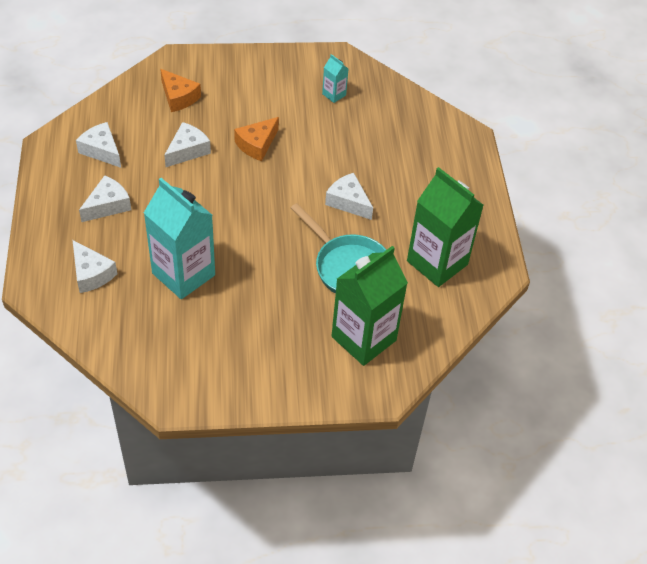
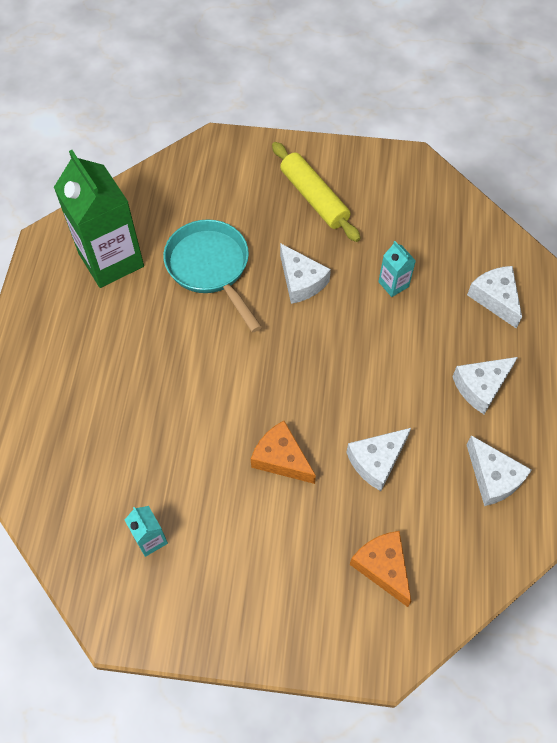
camera: 165 degrees left, 10 degrees up
turquoise carton [144,178,215,299] -> turquoise carton [378,241,416,297], size x0.44
orange cheese [234,117,279,161] -> orange cheese turned 105 degrees counterclockwise [251,421,316,484]
white cheese [325,173,373,220] -> white cheese moved to [280,243,331,304]
green carton [332,246,408,366] -> none
none -> yellow rolling pin [272,142,361,242]

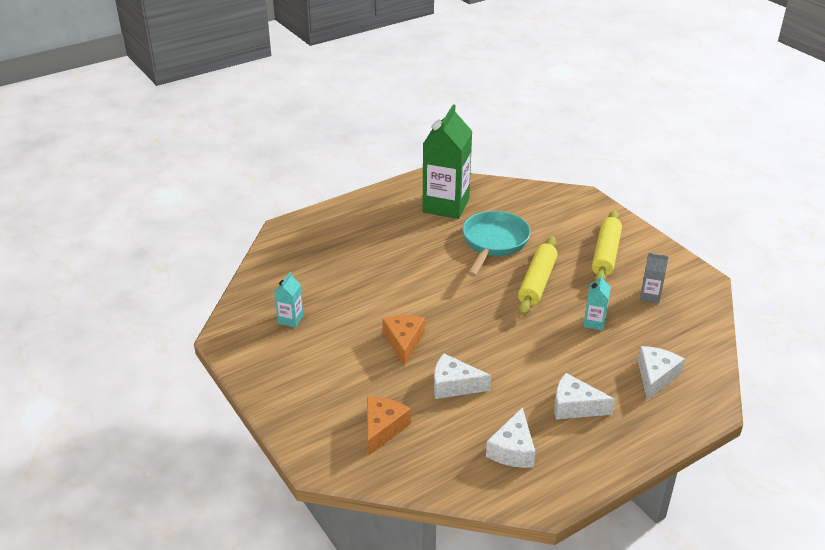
camera: 50 degrees right, 25 degrees down
white cheese [280,243,331,304] -> yellow rolling pin [518,236,558,315]
none -> grey carton [640,253,669,303]

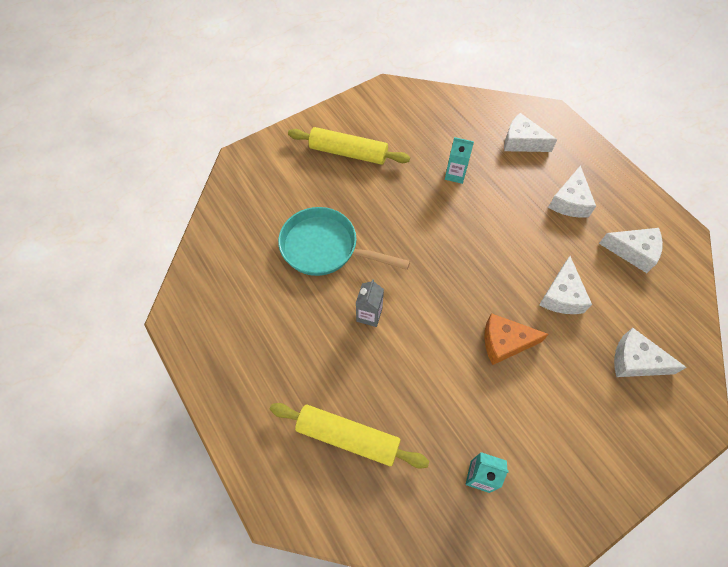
camera: 90 degrees left, 25 degrees up
orange cheese [367,397,411,456] -> white cheese [614,328,687,377]
green carton [423,104,473,219] -> none
yellow rolling pin [518,236,558,315] -> yellow rolling pin moved to [270,403,429,469]
grey carton [640,253,669,303] -> grey carton moved to [356,279,384,327]

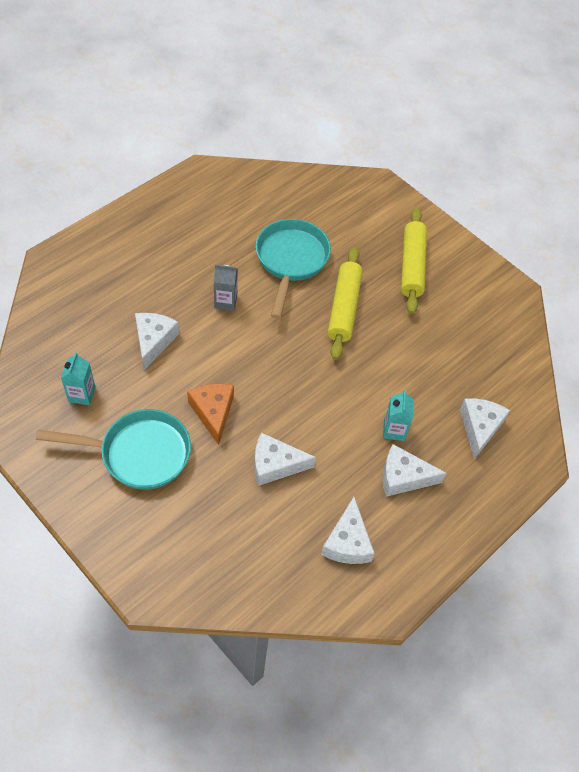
camera: 75 degrees right, 5 degrees down
yellow rolling pin [270,403,429,469] -> yellow rolling pin moved to [328,247,363,360]
turquoise carton [445,137,474,184] -> turquoise carton moved to [383,390,414,441]
white cheese [614,328,687,377] -> white cheese moved to [135,313,179,370]
none -> turquoise pan [36,409,191,490]

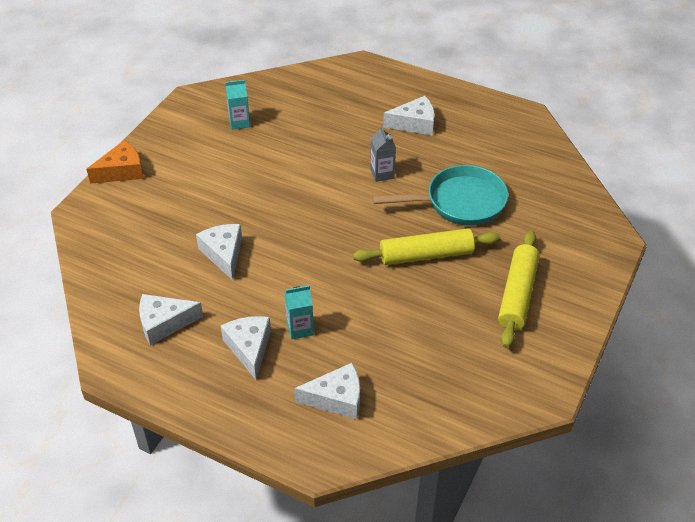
camera: 75 degrees right, 10 degrees down
turquoise pan [36,409,191,490] -> none
white cheese [135,313,179,370] -> white cheese moved to [383,96,435,135]
orange cheese [187,384,234,445] -> orange cheese moved to [86,140,144,184]
yellow rolling pin [401,208,427,314] -> yellow rolling pin turned 60 degrees counterclockwise [498,230,540,348]

